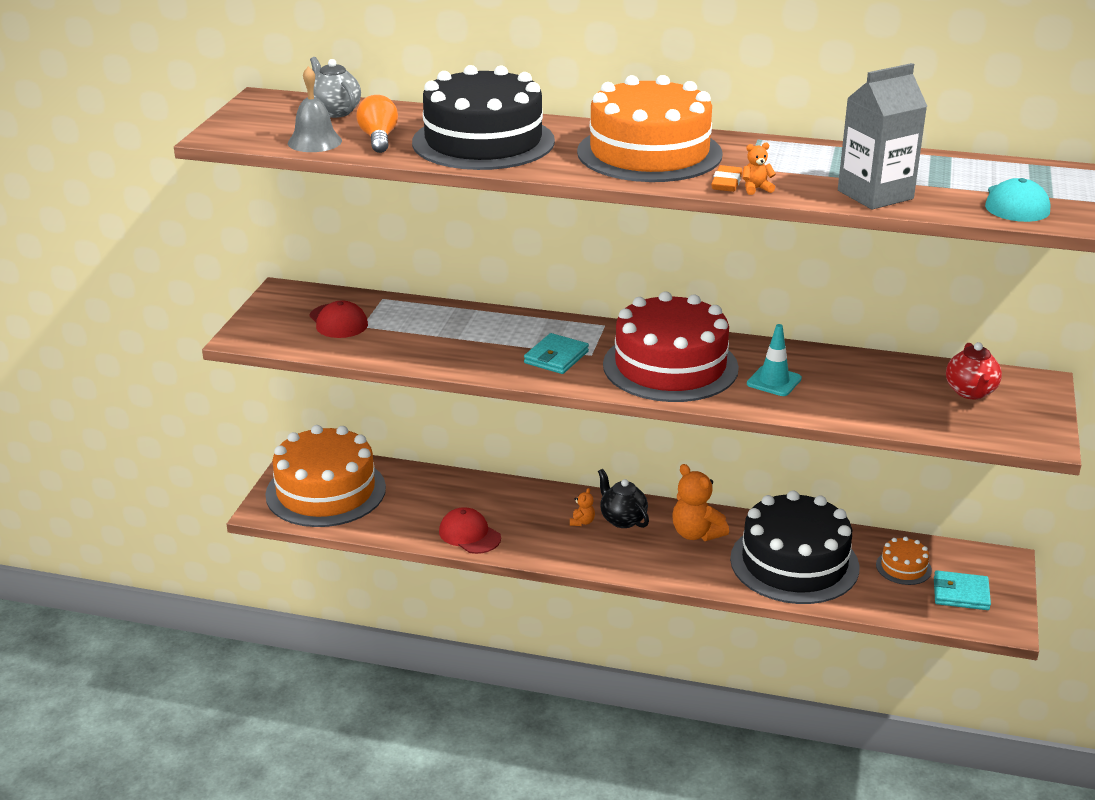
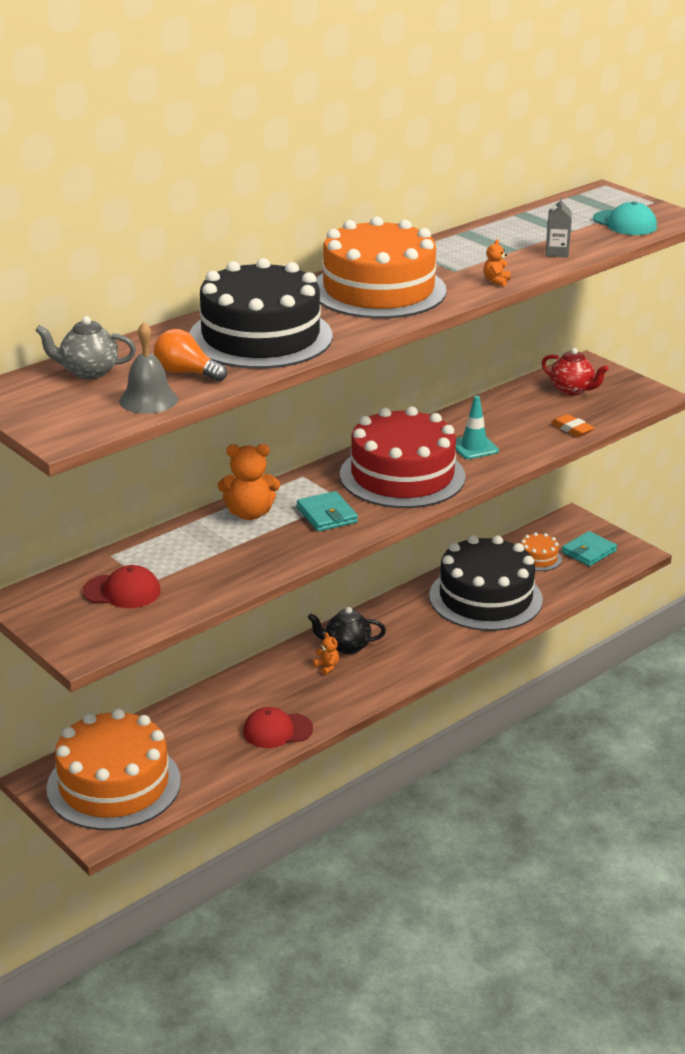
camera: 55 degrees left, 0 degrees up
orange teddy bear [673,464,729,541] -> orange teddy bear moved to [218,444,280,520]
orange eraser [711,165,743,192] -> orange eraser moved to [551,414,594,437]
grey carton [838,63,927,210] -> grey carton [546,197,572,258], size x0.50

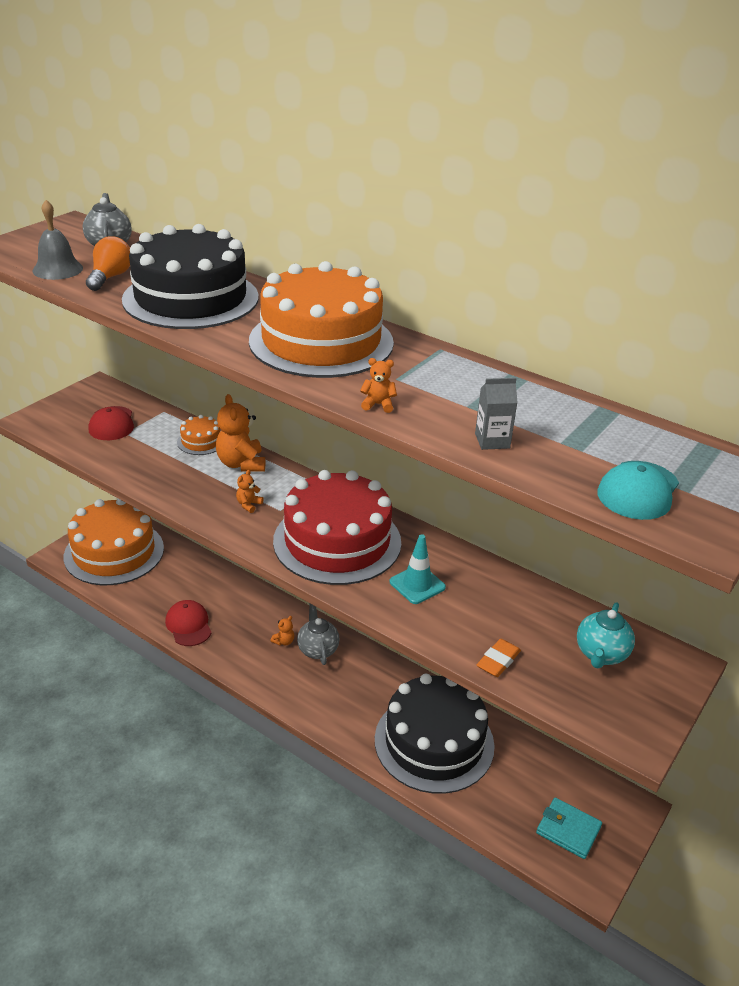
camera: 75 degrees right, 5 degrees up
turquoise wallet [297,491,358,532] -> orange teddy bear [236,470,263,513]
black teapot [308,607,386,654] -> grey teapot [297,603,340,665]
orange cake [521,532,562,571] -> orange cake moved to [177,415,220,455]
red teapot [542,348,609,396] -> turquoise teapot [577,602,635,669]

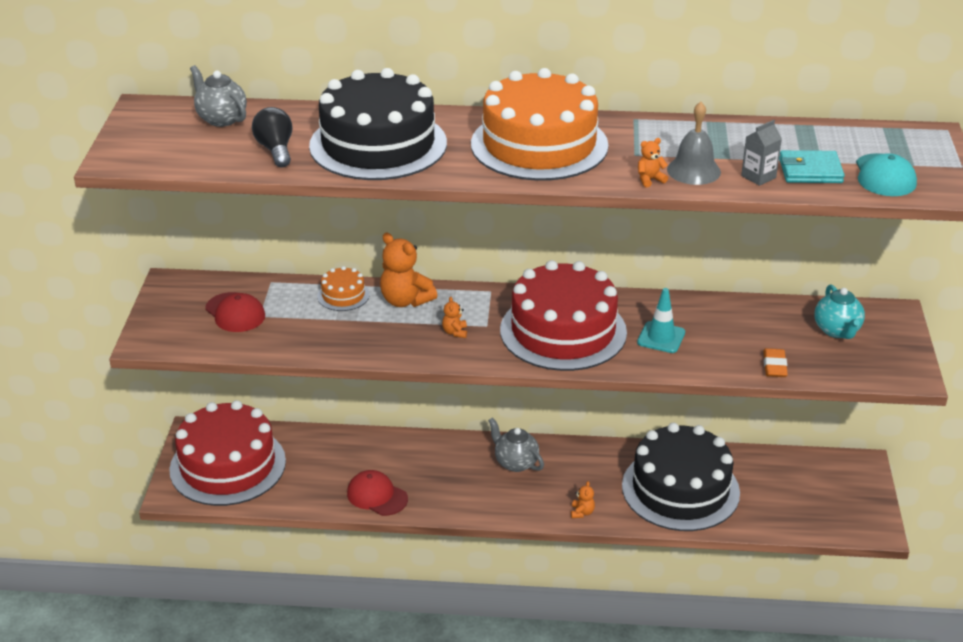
camera: 30 degrees left, 0 degrees up
grey bell [33,200,83,280] -> grey bell moved to [667,102,721,185]
orange cake [64,499,164,585] -> red cake [169,400,286,506]
orange light bulb [86,236,130,291] -> black light bulb [252,107,292,167]
orange teddy bear [271,616,294,645] -> orange teddy bear moved to [571,481,595,518]
turquoise wallet [536,797,602,859] -> turquoise wallet moved to [779,150,845,183]

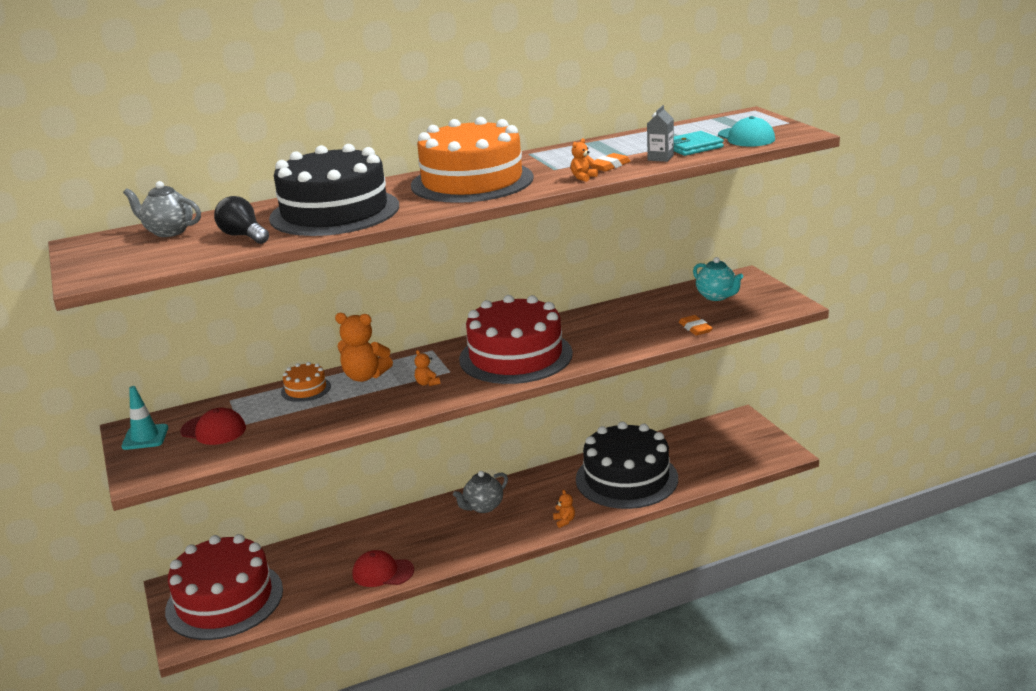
camera: 25 degrees left, 10 degrees down
grey teapot [488,417,544,472] -> grey teapot turned 60 degrees counterclockwise [453,471,508,513]
turquoise traffic cone [637,288,685,353] -> turquoise traffic cone moved to [121,386,168,450]
grey bell [667,102,721,185] -> orange eraser [589,153,631,171]

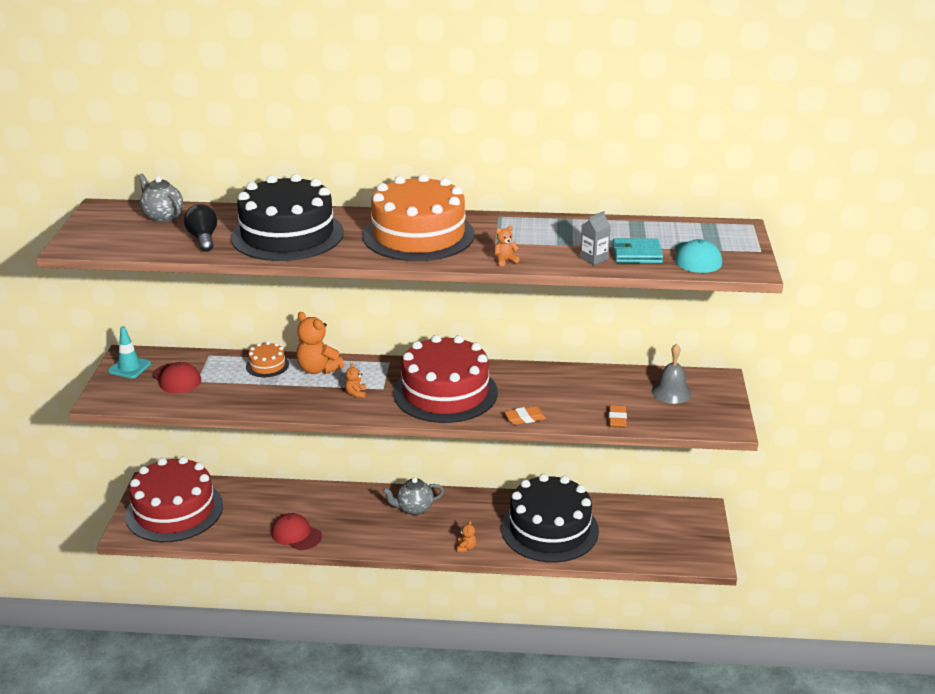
camera: 25 degrees right, 5 degrees up
orange eraser [589,153,631,171] -> orange eraser moved to [504,406,546,425]
turquoise teapot [693,257,743,301] -> grey bell [652,344,691,404]

